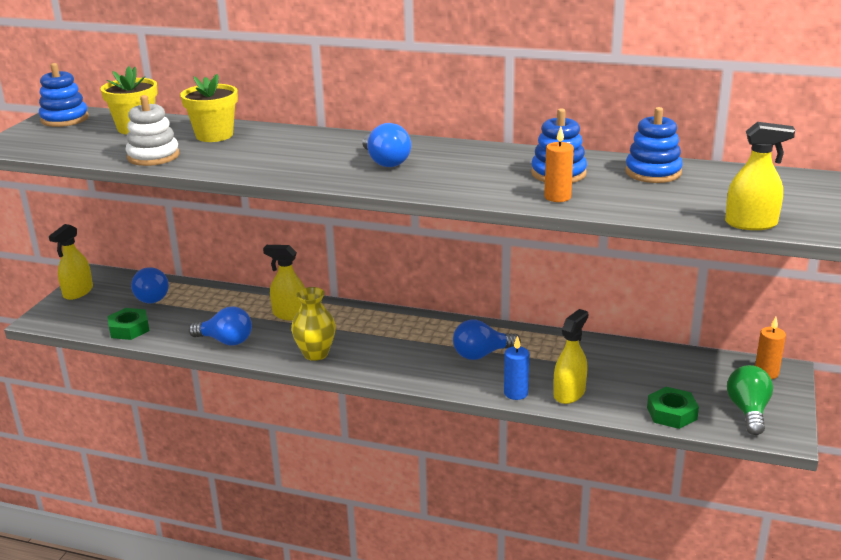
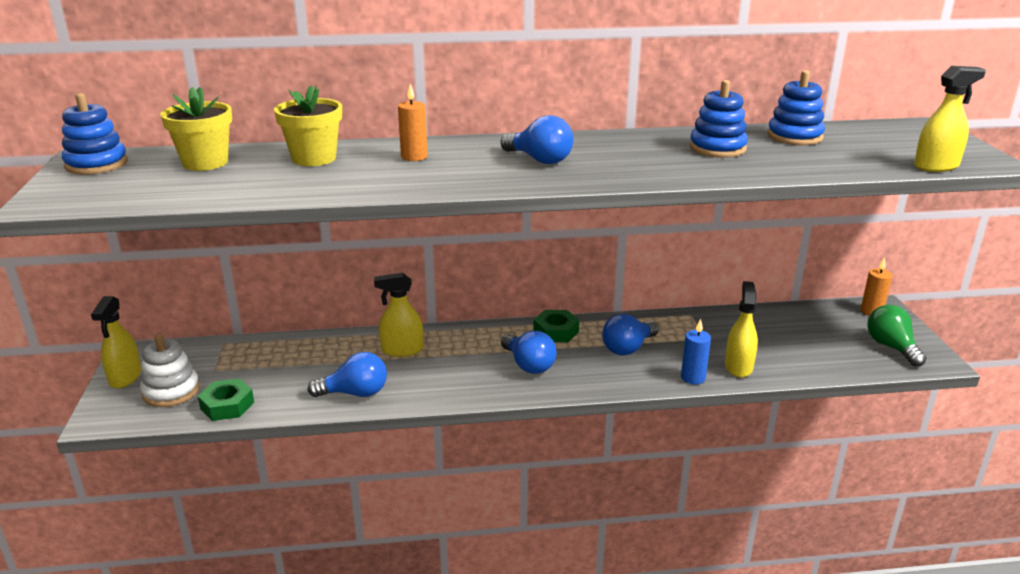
camera: 25 degrees left, 0 degrees up
white stacking toy [125,95,180,166] -> white stacking toy moved to [140,333,200,407]
blue light bulb [131,267,169,303] -> blue light bulb moved to [501,331,557,374]
yellow vase [291,287,336,361] -> none
orange candle [544,127,574,202] -> orange candle moved to [398,84,428,161]
green nut [647,387,699,429] -> green nut moved to [533,310,579,342]

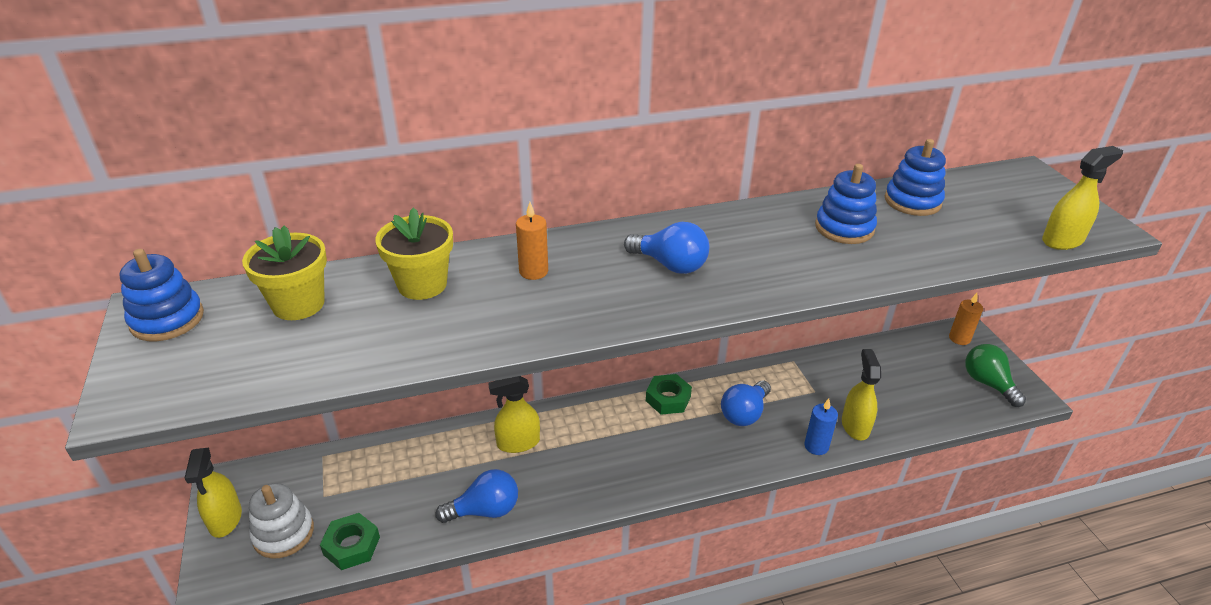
camera: 10 degrees left, 10 degrees up
blue light bulb [501,331,557,374] -> none

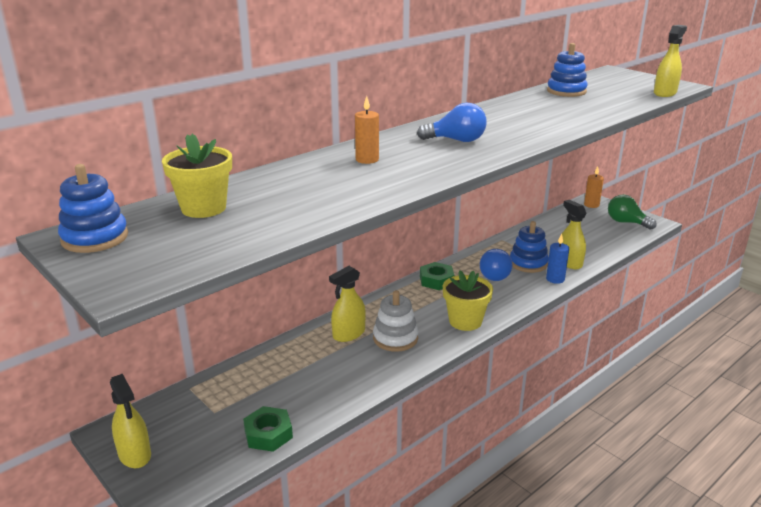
camera: 25 degrees left, 10 degrees down
white stacking toy [249,483,314,558] -> white stacking toy moved to [373,290,418,352]
yellow flower pot [375,207,453,300] -> yellow flower pot moved to [443,270,493,331]
blue light bulb [435,469,518,523] -> none
blue stacking toy [815,164,877,244] -> blue stacking toy moved to [510,221,549,273]

